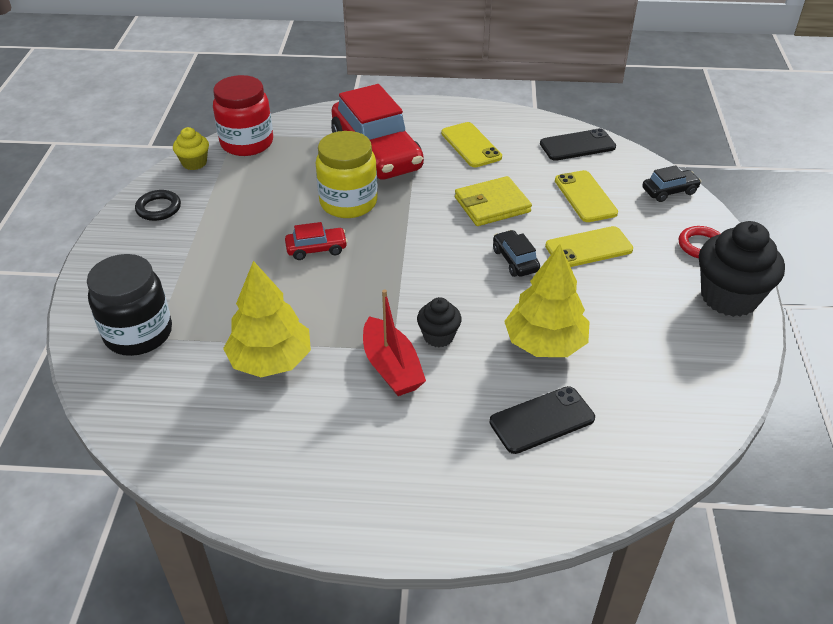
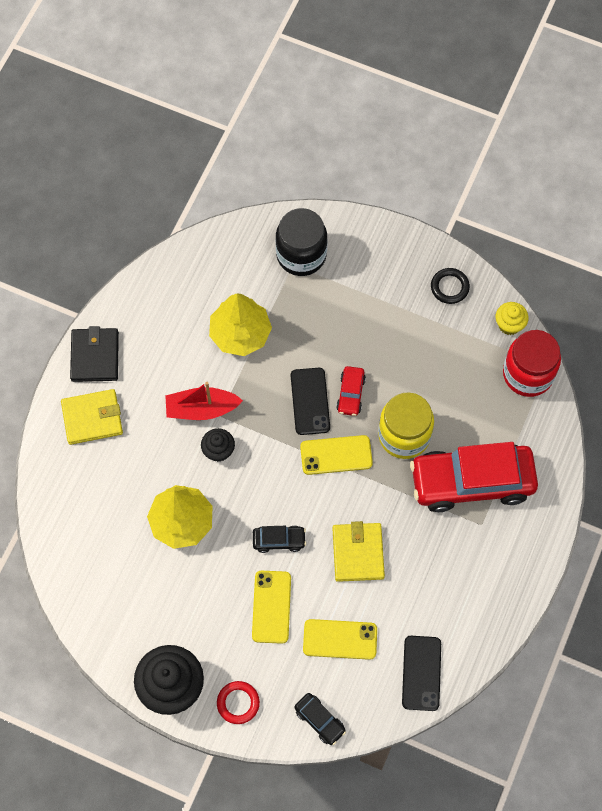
camera: 110 degrees right, 25 degrees up
yellow phone [441,122,502,167] -> yellow phone moved to [300,435,373,475]
black phone [490,386,595,454] -> black phone moved to [291,368,330,435]
black car [642,165,701,202] -> black car turned 45 degrees counterclockwise [294,693,346,745]
none -> yellow wallet [61,389,123,445]
none -> black wallet [70,326,119,382]

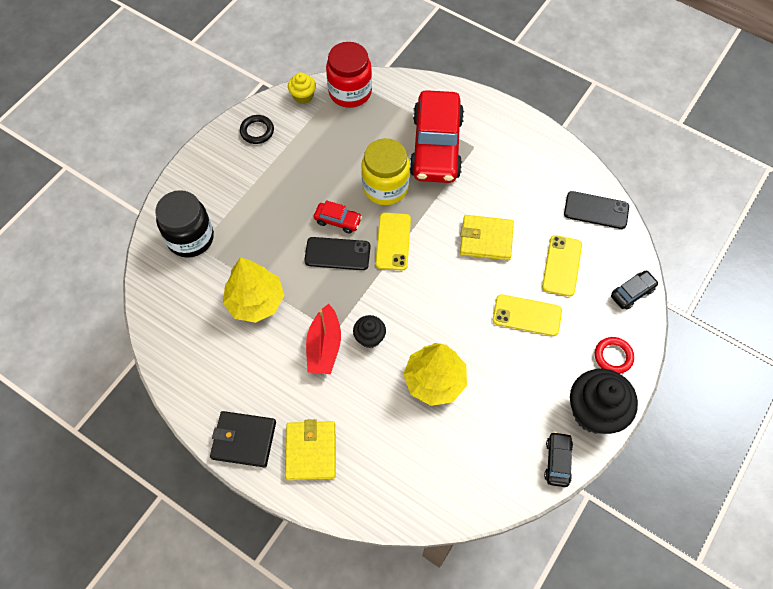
camera: 80 degrees left, 5 degrees down
black car [253,525,306,553] -> black car moved to [544,432,573,487]

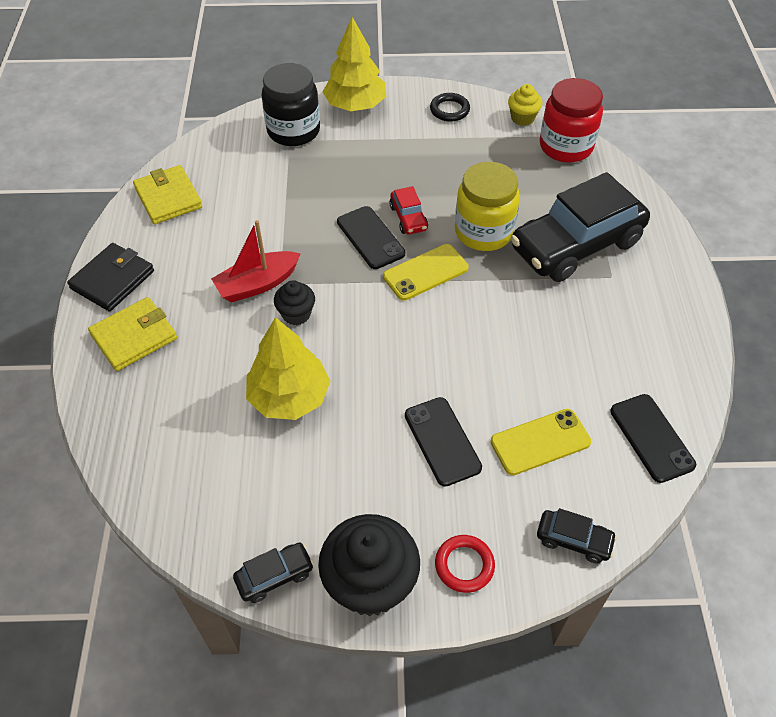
camera: 55 degrees right, 10 degrees down
black wallet [210,411,276,467] -> black wallet turned 60 degrees clockwise [67,243,154,312]
yellow tree [223,258,284,323] -> yellow tree moved to [323,17,386,111]
red car [410,90,464,183] -> black car [511,172,650,282]
yellow wallet [460,215,514,260] -> yellow wallet moved to [133,165,202,224]
yellow phone [493,294,562,336] -> black phone [405,397,482,487]

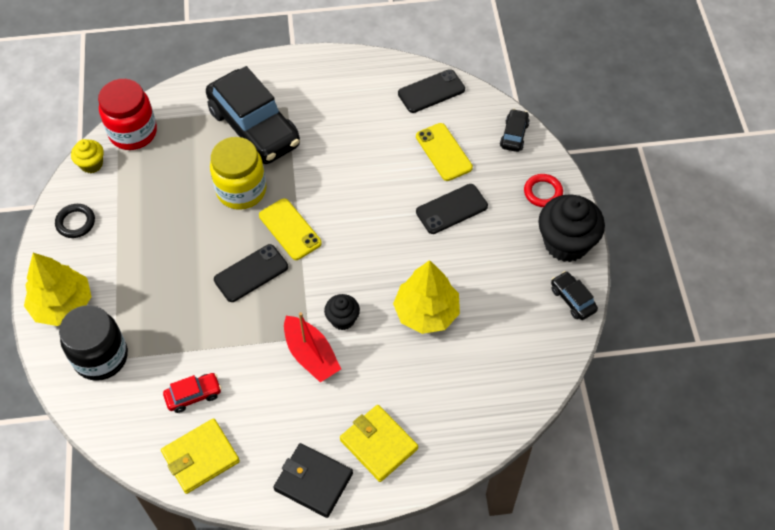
camera: 95 degrees left, 5 degrees up
red car [389,186,428,235] -> red car moved to [163,373,222,413]

